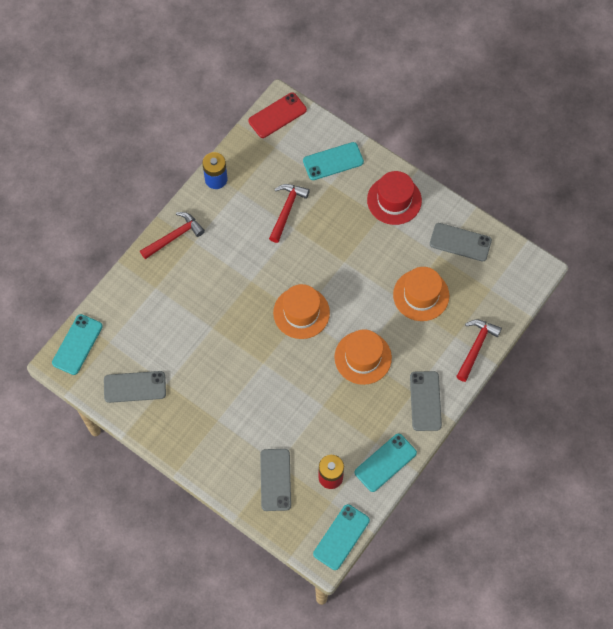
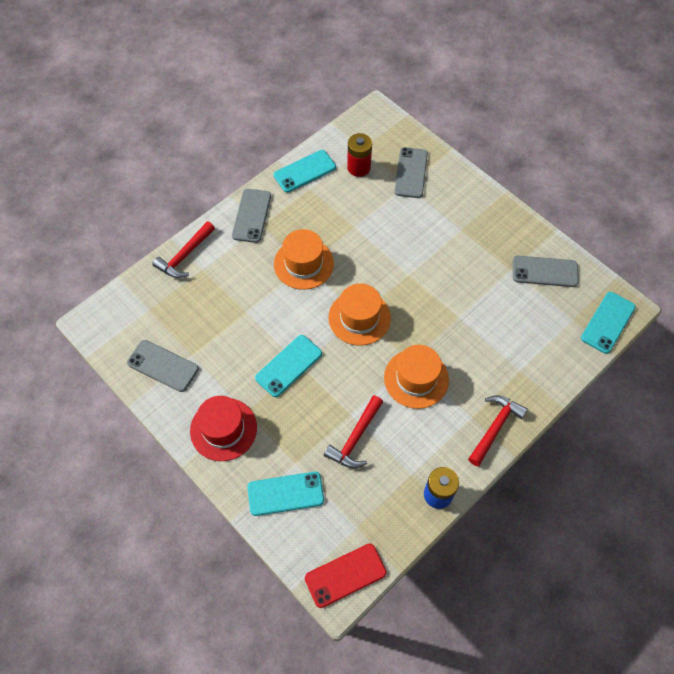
camera: 170 degrees left, 5 degrees down
red hammer [140,212,205,259] -> red hammer turned 150 degrees clockwise [468,395,528,466]
turquoise phone [313,504,370,570] -> turquoise phone moved to [255,335,322,397]
orange hat [393,267,449,321] -> orange hat moved to [384,345,449,409]

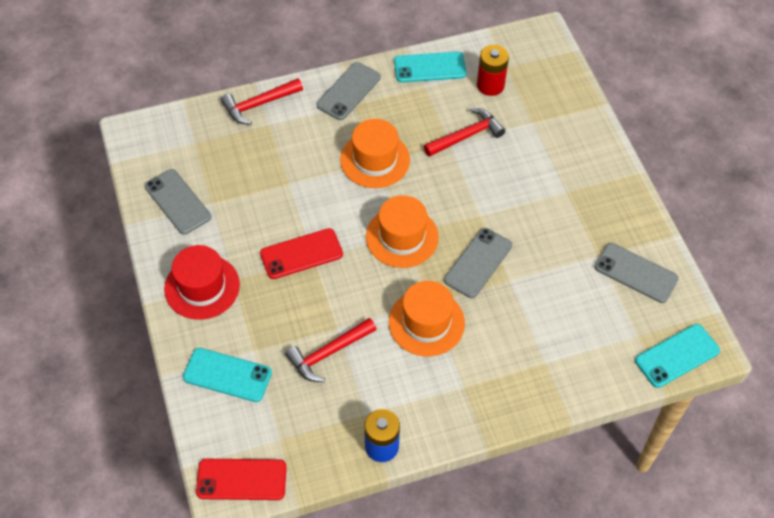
camera: 25 degrees right, 5 degrees down
turquoise phone [255,335,322,397] -> red phone [260,228,343,279]
grey phone [394,147,428,198] -> grey phone moved to [444,228,512,298]
red hammer [468,395,528,466] -> red hammer moved to [424,108,505,157]

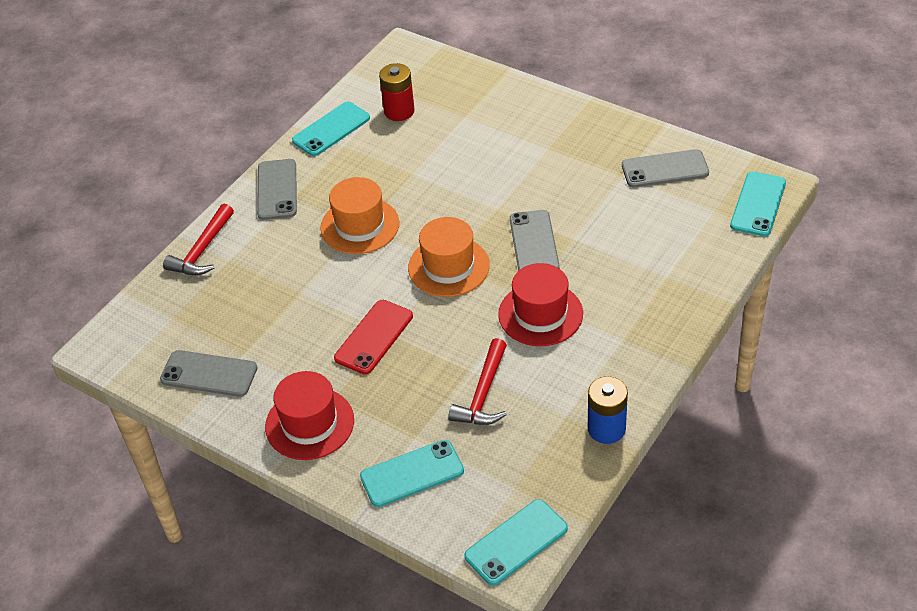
camera: 35 degrees left, 10 degrees down
red phone [196,459,287,500] -> turquoise phone [464,499,568,585]
orange hat [389,281,465,356] -> red hat [498,263,583,346]
red hammer [424,108,505,157] -> none

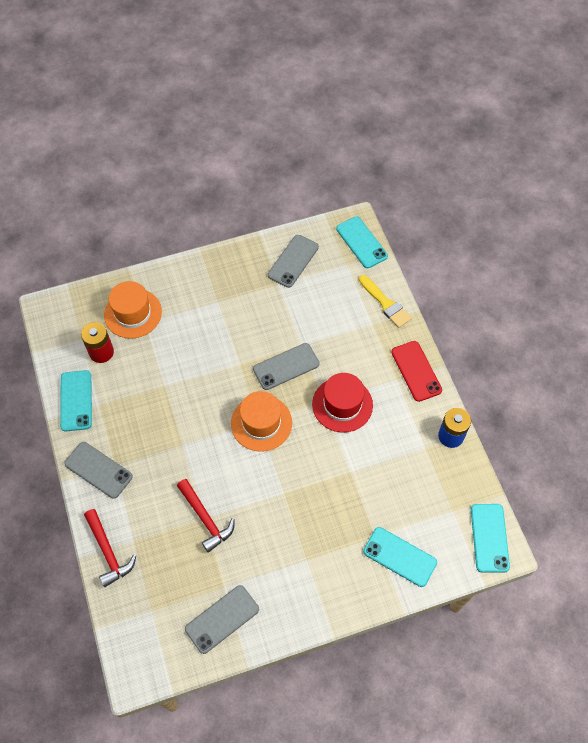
camera: 55 degrees left, 15 degrees up
red hat [265,371,354,460] -> none
orange hat [321,177,399,254] -> orange hat moved to [104,281,162,339]
red phone [334,300,413,375] -> red phone moved to [391,341,442,402]
turquoise phone [360,440,464,507] -> turquoise phone turned 75 degrees counterclockwise [363,527,437,587]
red hammer [448,338,507,425] -> red hammer moved to [177,479,235,553]
grey phone [510,210,560,271] -> grey phone turned 60 degrees counterclockwise [253,343,320,390]
none -> yellow brush [359,275,412,328]

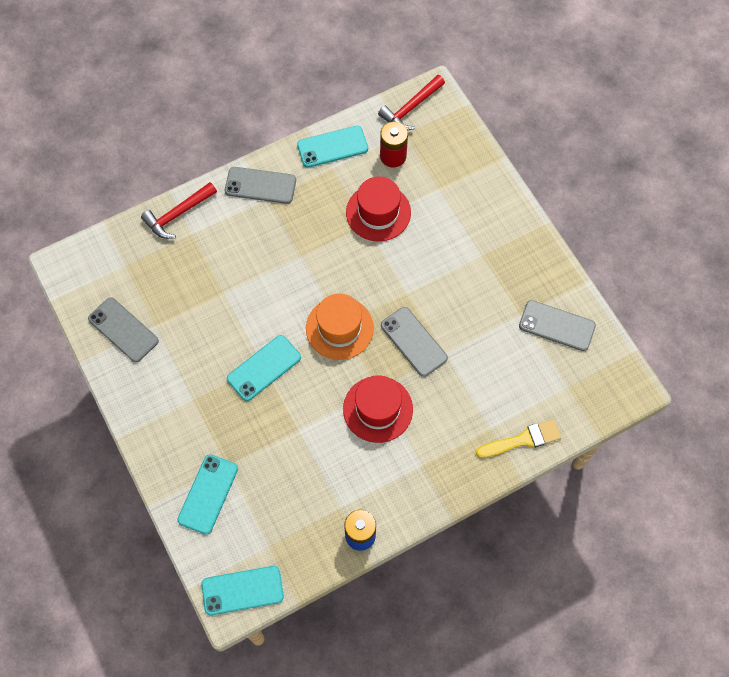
camera: 80 degrees right, 5 degrees up
grey phone [64,442,133,499] -> grey phone turned 75 degrees clockwise [225,167,296,204]
orange hat [104,281,162,339] -> none
red hammer [177,479,235,553] -> red hammer moved to [378,75,445,130]
turquoise phone [336,217,388,268] -> turquoise phone moved to [227,335,301,401]
yellow brush [359,275,412,328] -> yellow brush turned 150 degrees counterclockwise [476,419,561,458]
red phone [391,341,442,402] -> none
none -> red hat [346,177,411,241]

